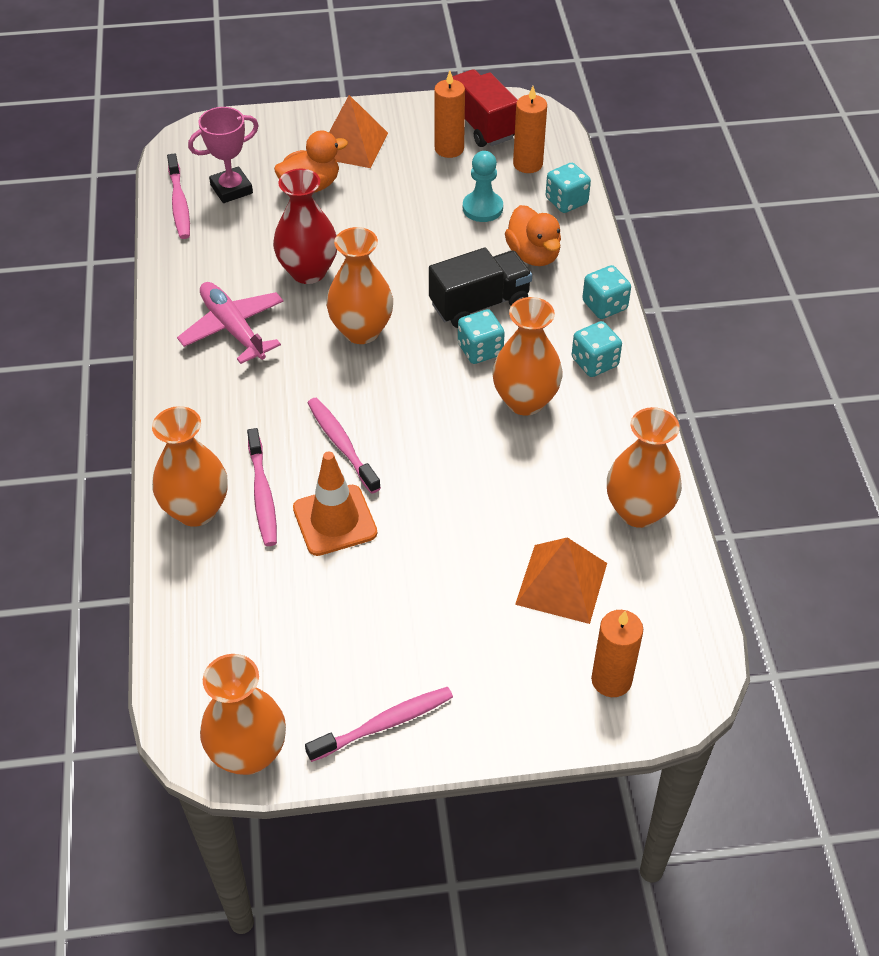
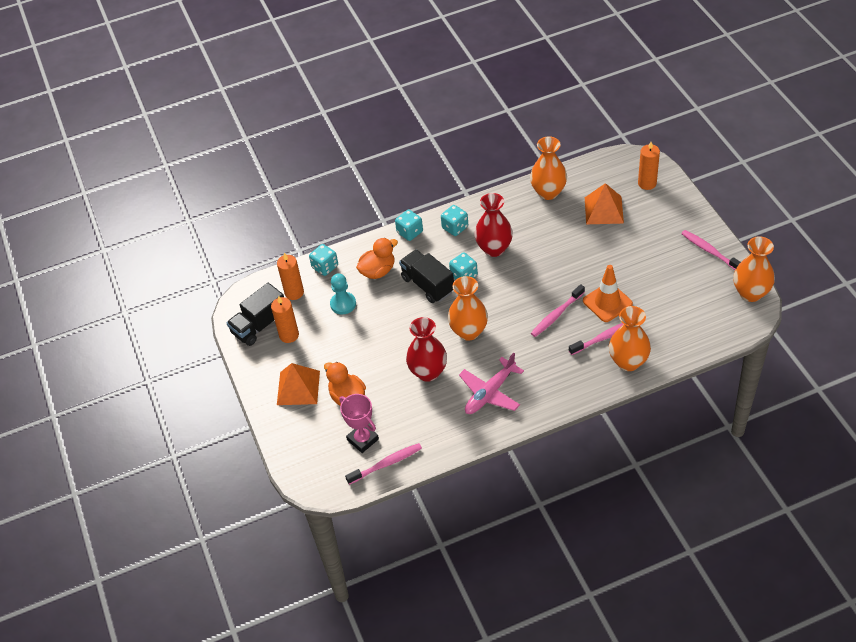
camera: 100 degrees left, 0 degrees up
red truck [452,69,518,147] -> black truck [227,283,284,346]
orange vase [493,297,562,416] -> red vase [475,193,513,257]

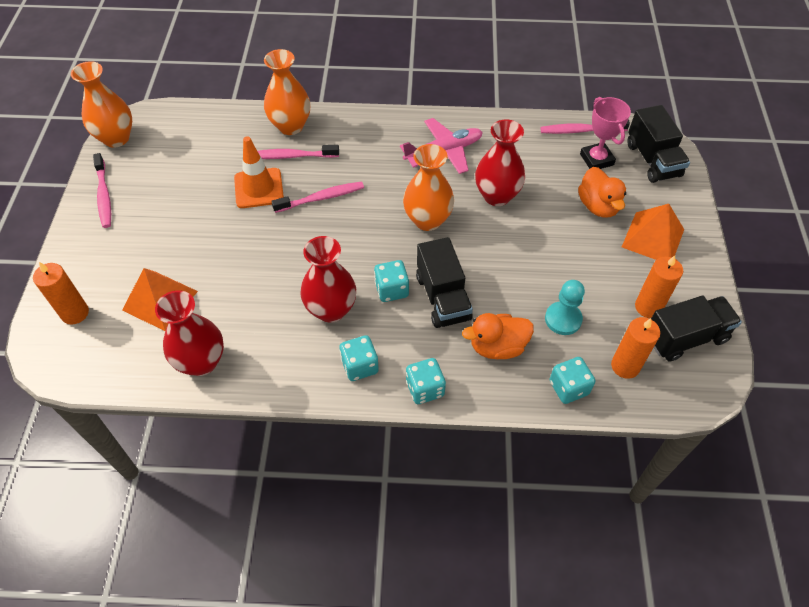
camera: 160 degrees left, 5 degrees up
orange vase [530,136,567,200] -> red vase [155,290,224,376]
none -> black truck [627,105,690,183]

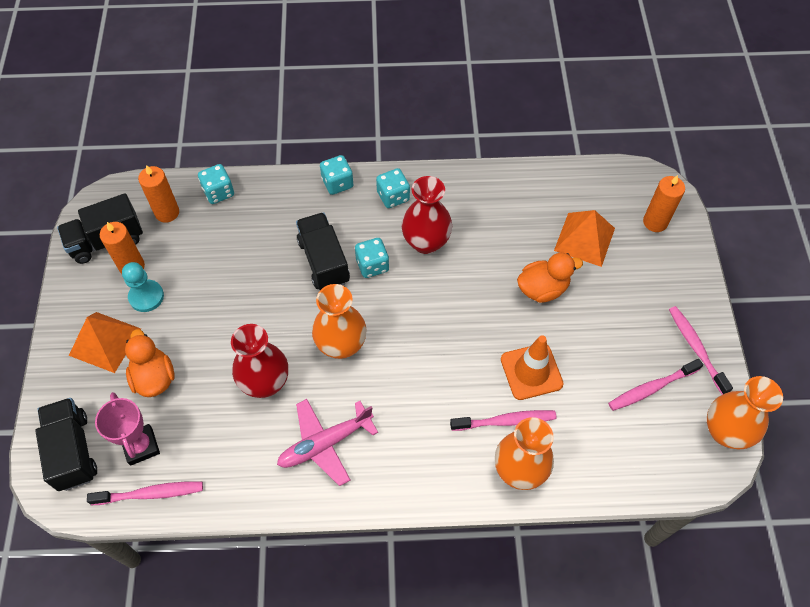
camera: 175 degrees right, 5 degrees up
red vase [155,290,224,376] -> none
pink toothbrush [271,182,364,213] -> pink toothbrush moved to [608,359,703,411]
orange duck [462,313,534,359] -> orange duck moved to [517,253,583,303]
turquoise pawn [545,280,585,335] -> turquoise pawn moved to [122,262,164,312]

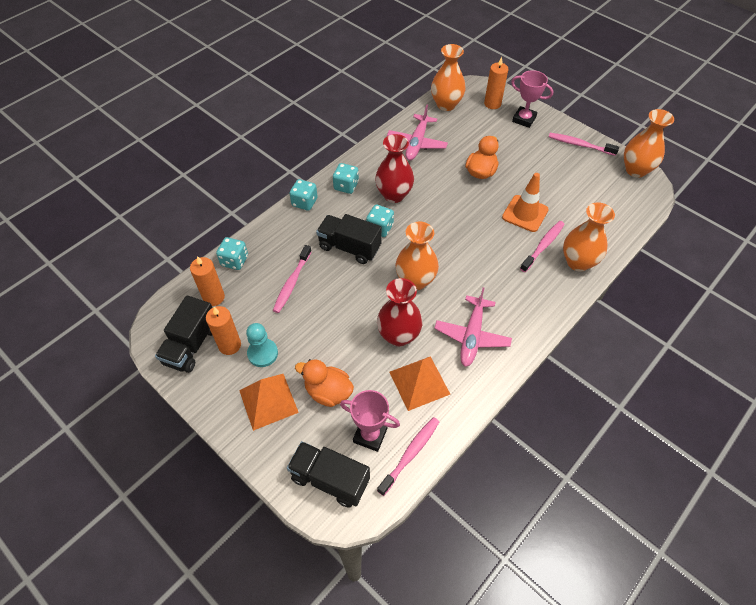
camera: 45 degrees left, 5 degrees down
orange pyramid [554,210,615,267] -> orange pyramid moved to [389,356,450,411]
pink toothbrush [608,359,703,411] -> pink toothbrush moved to [273,245,312,313]
none -> pink plane [387,105,448,160]
none -> orange vase [431,44,466,111]
none -> pink trophy [511,70,553,128]

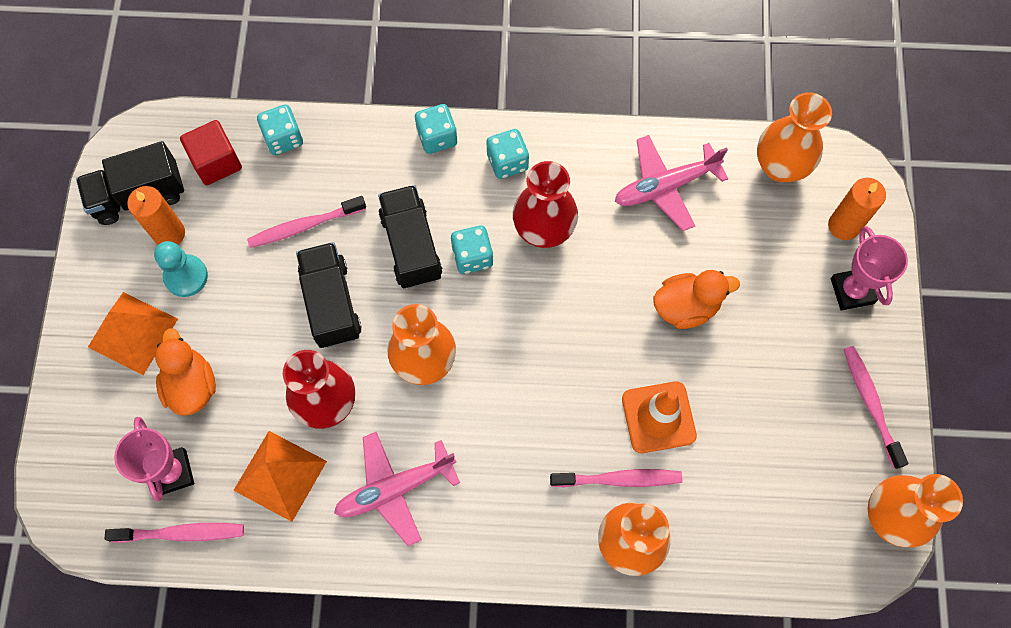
camera: 50 degrees right, 15 degrees up
orange candle [190,256,225,306] -> red cube [180,120,242,185]
black truck [287,441,370,508] -> black truck moved to [296,242,362,348]

